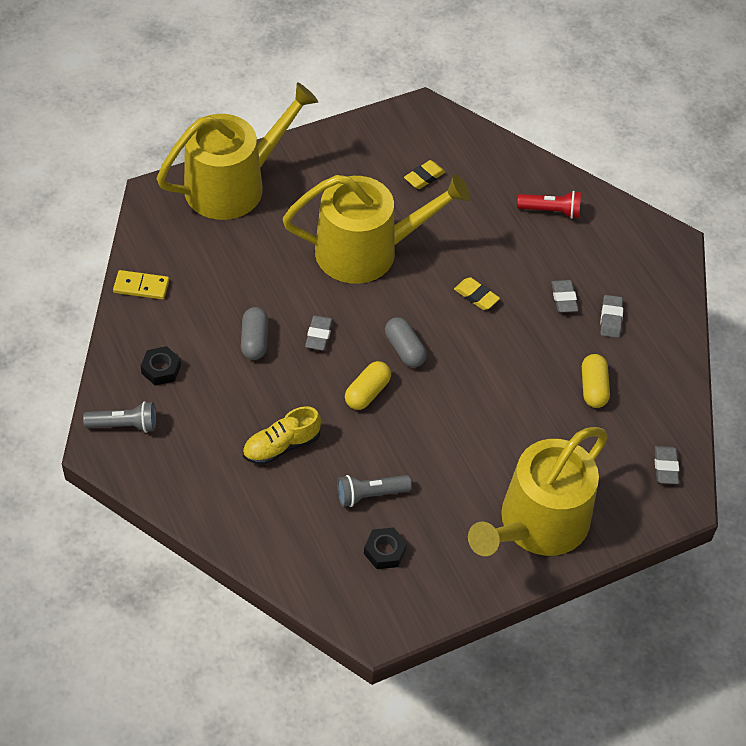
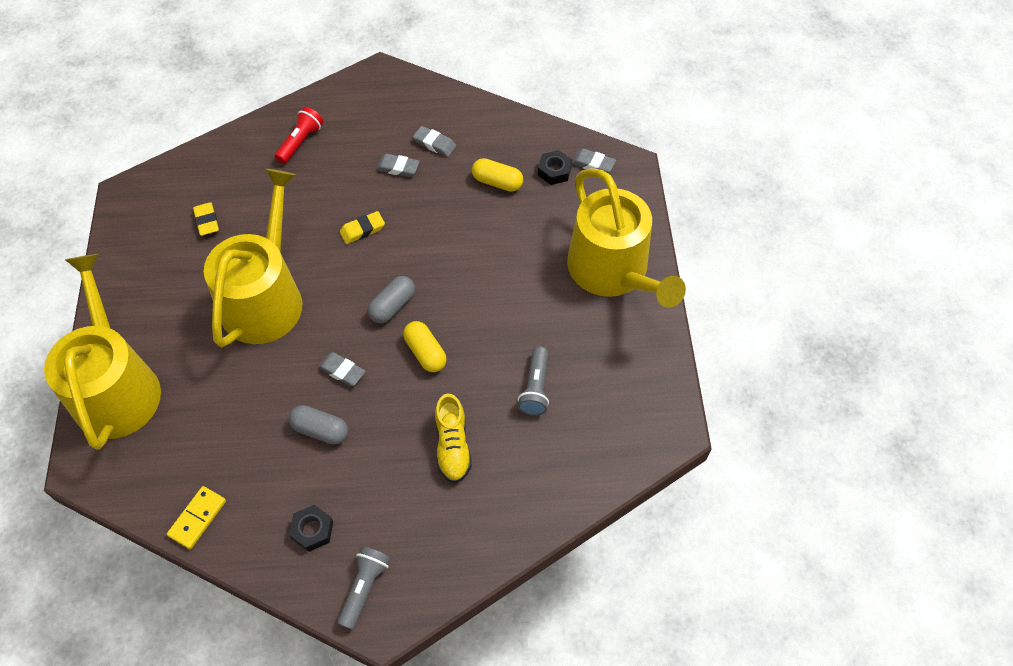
camera: 65 degrees left, 5 degrees up
black nut [364,527,407,569] -> black nut moved to [538,150,572,185]
grey capsule [385,317,427,367] -> grey capsule turned 45 degrees counterclockwise [368,276,415,323]

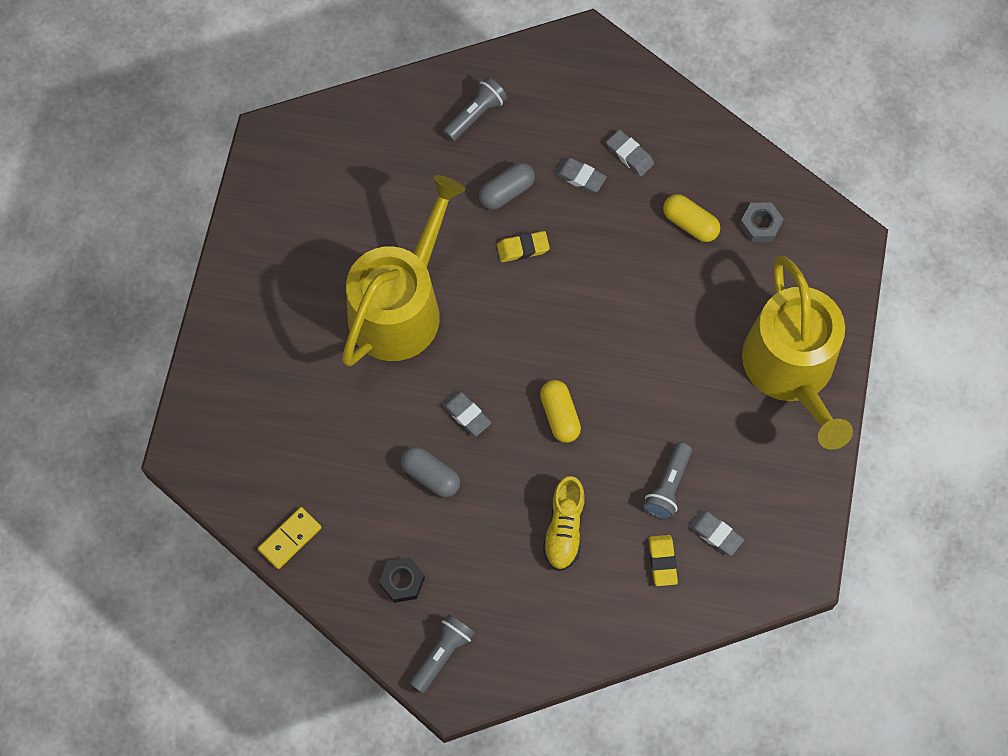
camera: 15 degrees right, 10 degrees up
yellow watering can [44,254,161,450] -> none
yellow eraser [193,202,219,236] -> yellow eraser moved to [649,535,678,586]
red flashlight [275,107,324,164] -> grey flashlight [443,77,507,142]
grey capsule [368,276,415,323] -> grey capsule moved to [479,162,535,210]
black nut [538,150,572,185] -> grey nut [739,202,784,242]
grey eraser [572,149,616,173] -> grey eraser moved to [689,510,744,556]

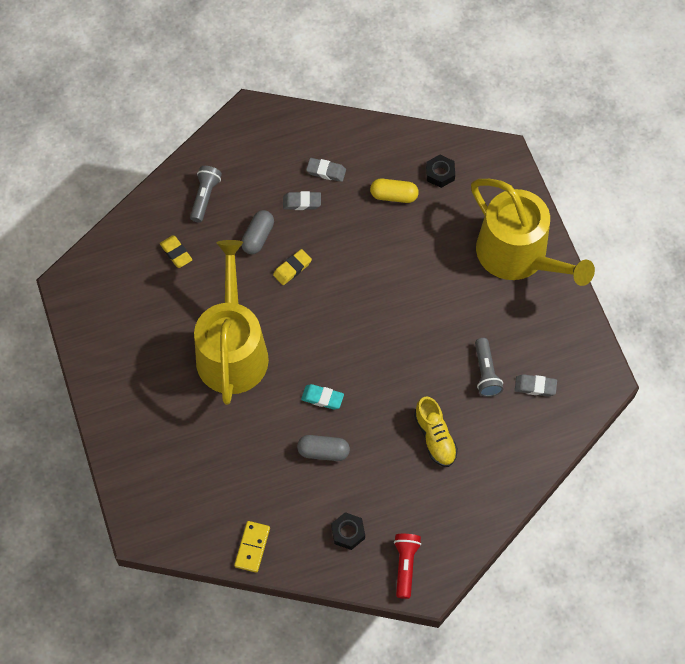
camera: 30 degrees left, 5 degrees down
grey flashlight [410,614,475,693] -> red flashlight [394,534,421,599]
grey eraser [442,390,491,436] -> turquoise eraser [301,384,344,409]
yellow capsule [540,380,581,443] -> none
yellow eraser [649,535,678,586] -> yellow eraser moved to [160,235,192,268]
grey nut [739,202,784,242] -> black nut [426,155,455,188]

